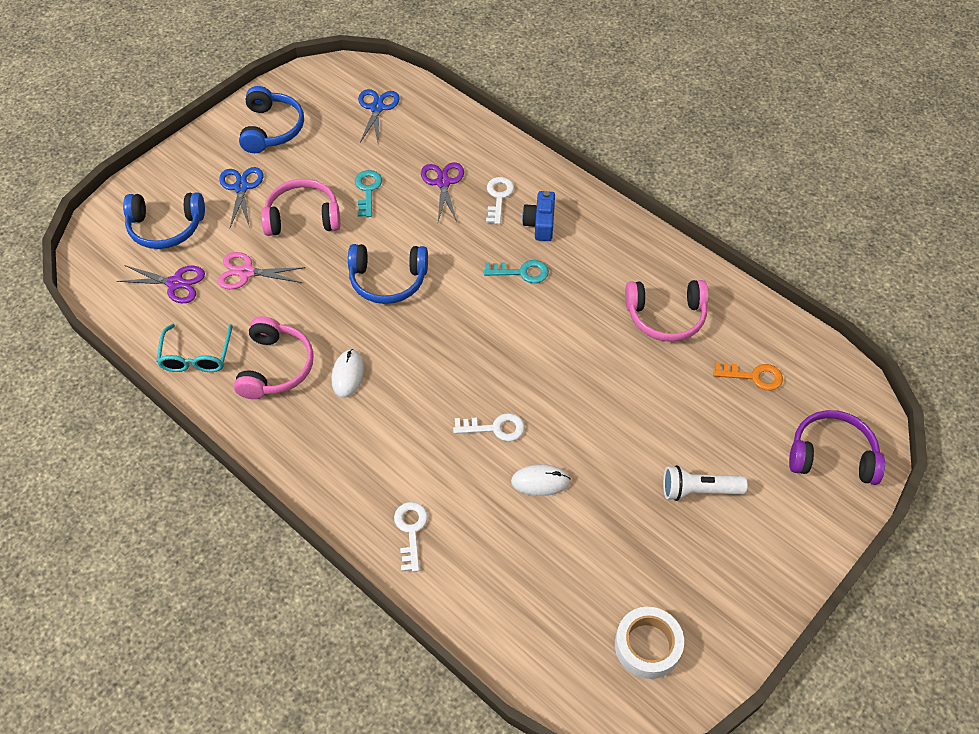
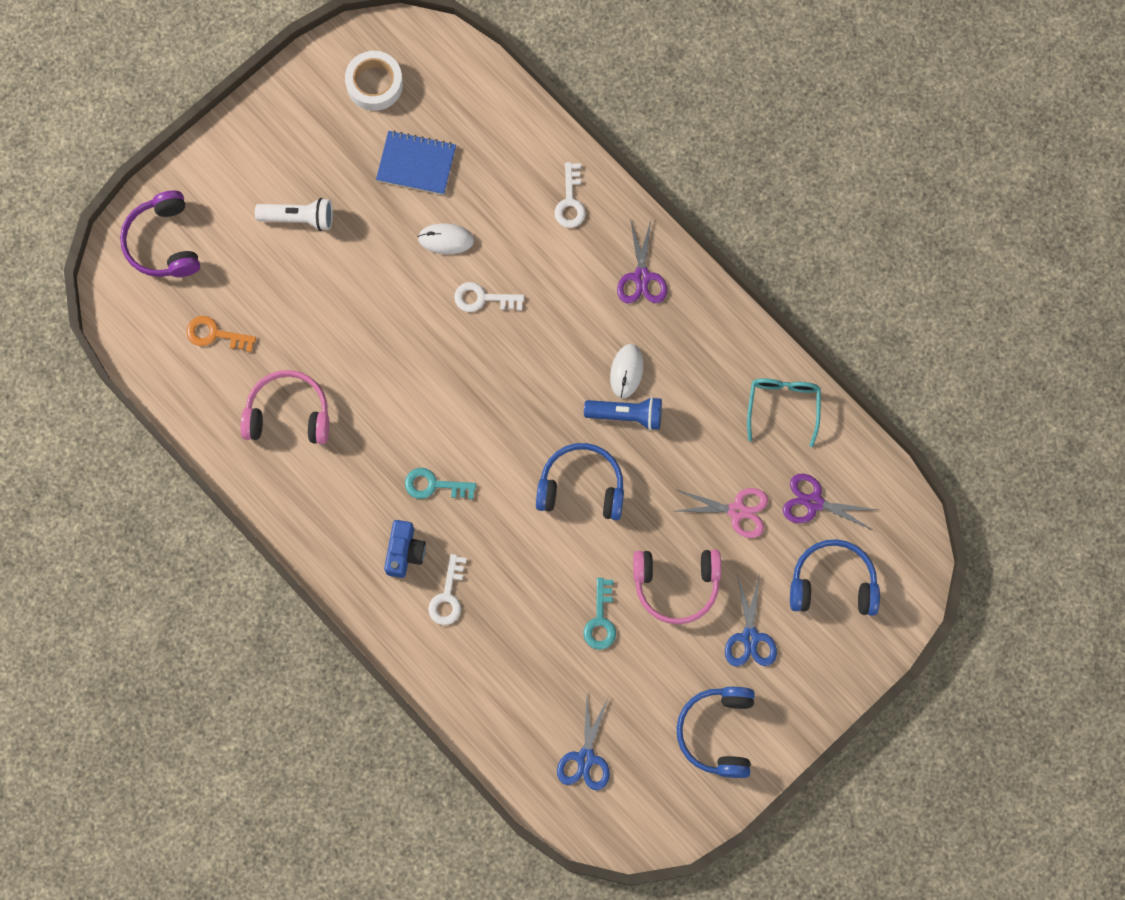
camera: 175 degrees left, 20 degrees up
pink headphones [234,316,314,399] -> none
purple scissors [421,162,464,222] -> purple scissors moved to [617,217,667,303]
purple headphones [789,410,885,485] -> purple headphones turned 60 degrees clockwise [120,190,200,277]
none -> blue notebook [376,130,456,195]
none -> blue flashlight [584,397,662,430]

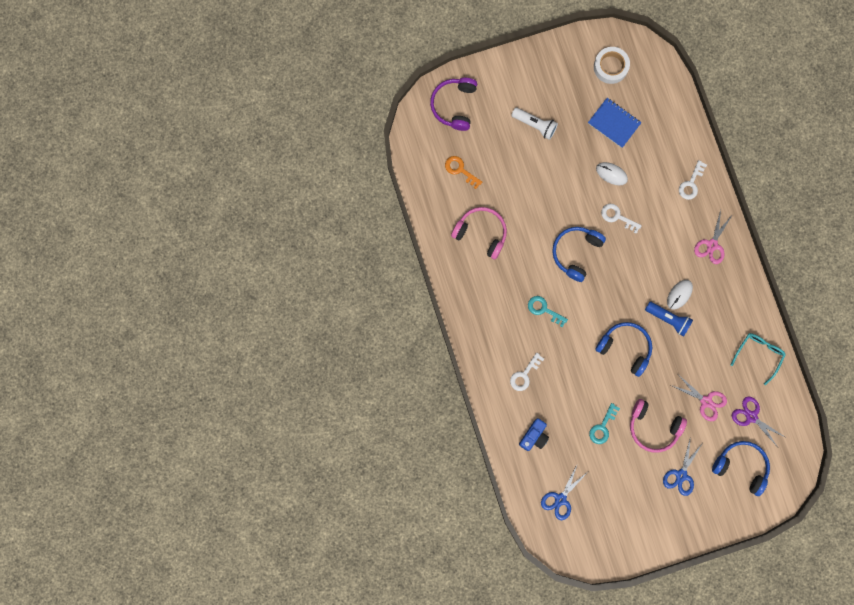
camera: 25 degrees right, 5 degrees up
blue camera [384,520,426,578] -> blue camera moved to [519,418,549,451]
purple scissors [617,217,667,303] -> pink scissors [694,210,733,264]
blue headphones [676,687,755,778] -> blue headphones moved to [552,227,606,282]

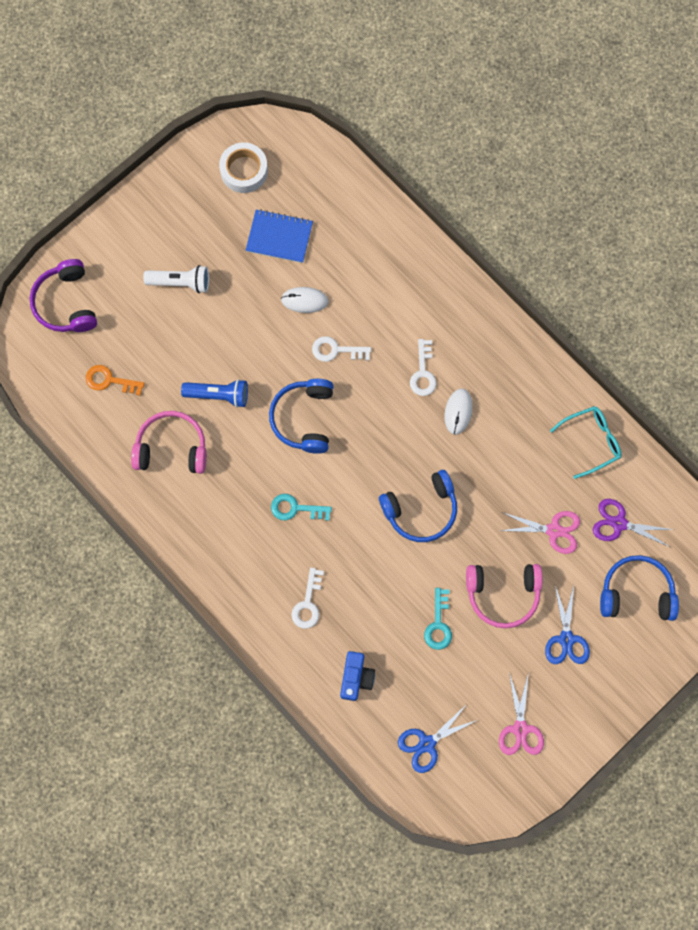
camera: 25 degrees left, 5 degrees down
blue scissors [541,463,589,520] -> blue scissors turned 45 degrees clockwise [398,704,477,773]
blue headphones [595,322,652,377] -> blue headphones turned 150 degrees clockwise [379,470,457,542]
blue flashlight [645,302,693,336] -> blue flashlight moved to [181,379,248,408]
white key [679,160,707,200] -> white key moved to [410,339,437,396]
pink scissors [694,210,733,264] -> pink scissors moved to [499,672,544,755]
turquoise glasses [731,333,786,385] -> turquoise glasses turned 60 degrees clockwise [550,406,622,479]

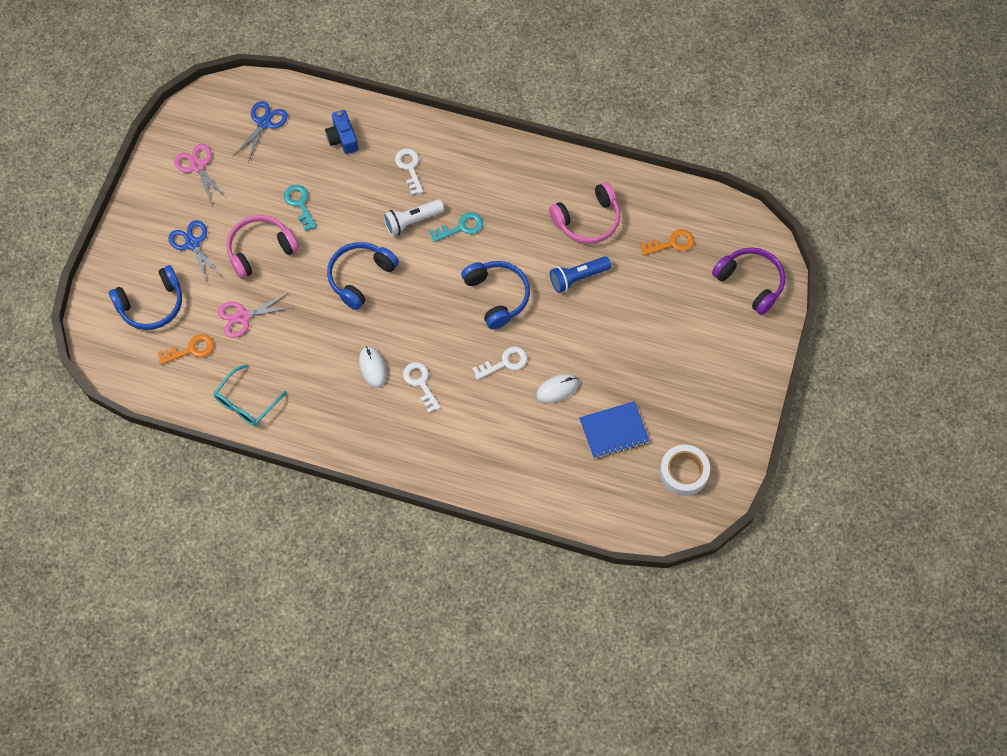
camera: 150 degrees right, 10 degrees down
white flashlight [143,265,209,293] -> white flashlight moved to [383,199,444,236]
purple scissors [593,499,674,547] -> orange key [157,334,214,365]

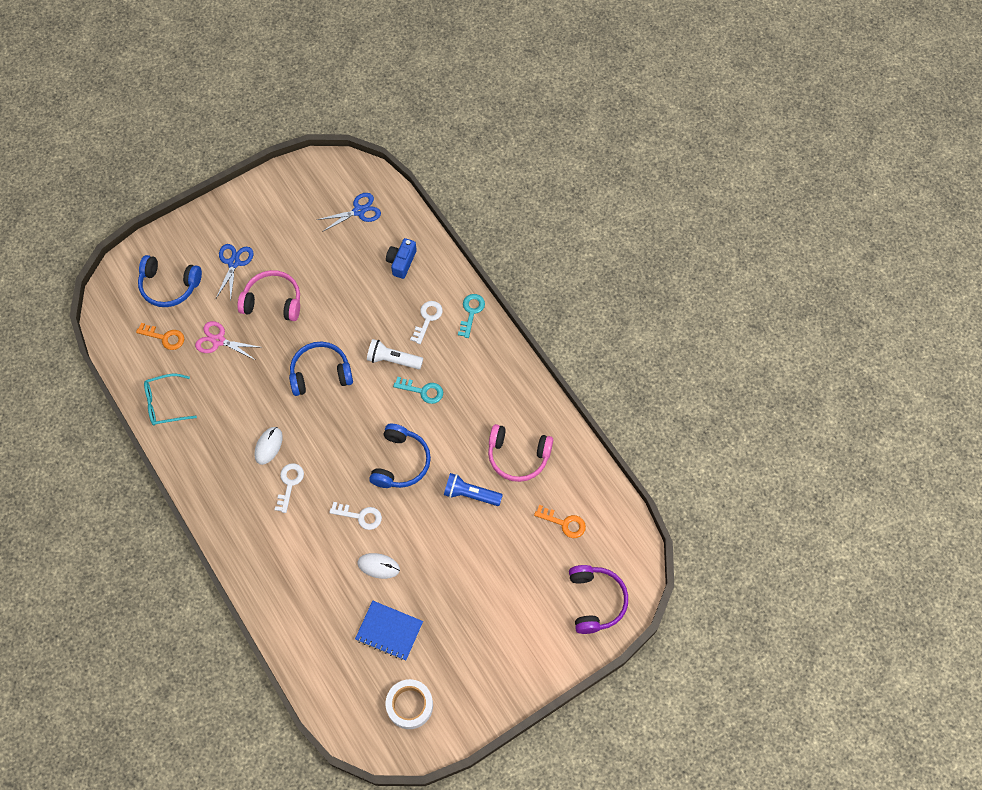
camera: 40 degrees right, 0 degrees up
pink scissors [174,144,226,206] -> none
turquoise key [284,185,317,231] -> turquoise key moved to [458,294,485,338]

